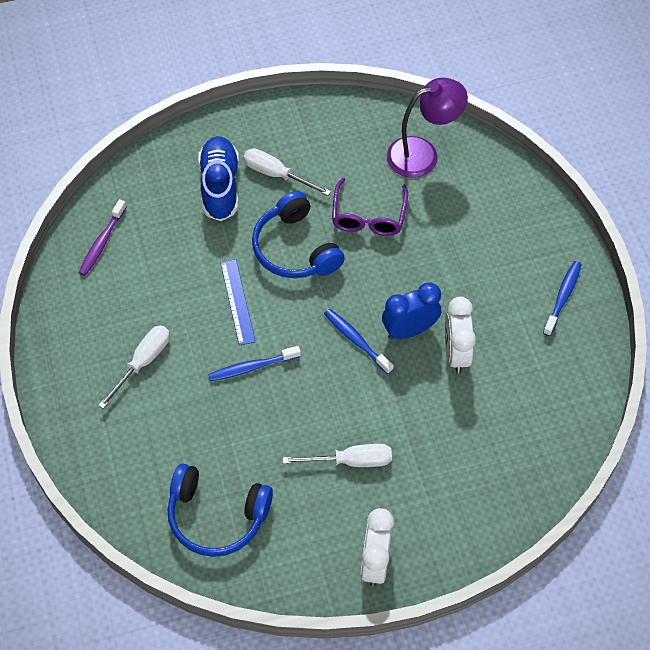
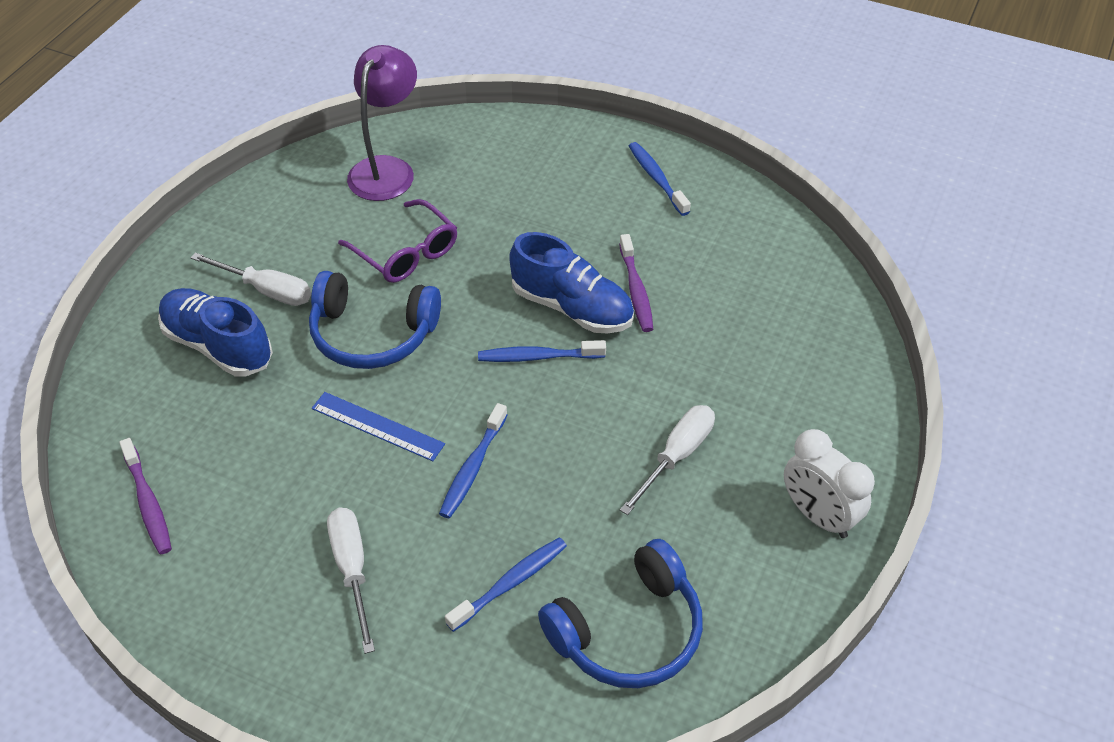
camera: 50 degrees left, 10 degrees down
white screwdriver [243,148,331,196] -> white screwdriver turned 135 degrees counterclockwise [191,253,311,306]
blue clock [382,282,441,339] -> blue shoe [509,232,634,334]
white clock [445,297,476,373] -> purple toothbrush [619,234,653,332]
none -> blue toothbrush [445,537,567,632]

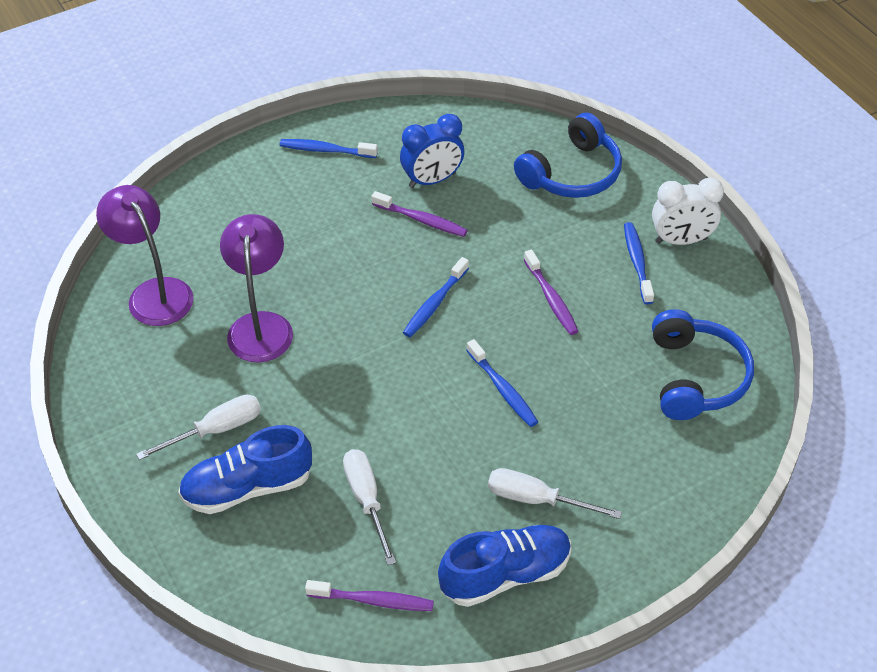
camera: 55 degrees left, 0 degrees up
blue headphones [309,271,441,369] -> blue headphones moved to [514,113,622,198]
blue ruler [312,392,445,461] -> none
purple glasses [338,199,457,283] -> purple lamp [220,214,293,363]
blue toothbrush [445,537,567,632] -> blue toothbrush moved to [624,222,654,304]
blue shoe [509,232,634,334] -> blue shoe moved to [438,525,571,607]
white screwdriver [620,405,715,515] -> white screwdriver moved to [343,449,396,565]
none -> blue clock [400,114,464,188]
none -> purple toothbrush [524,249,579,335]

